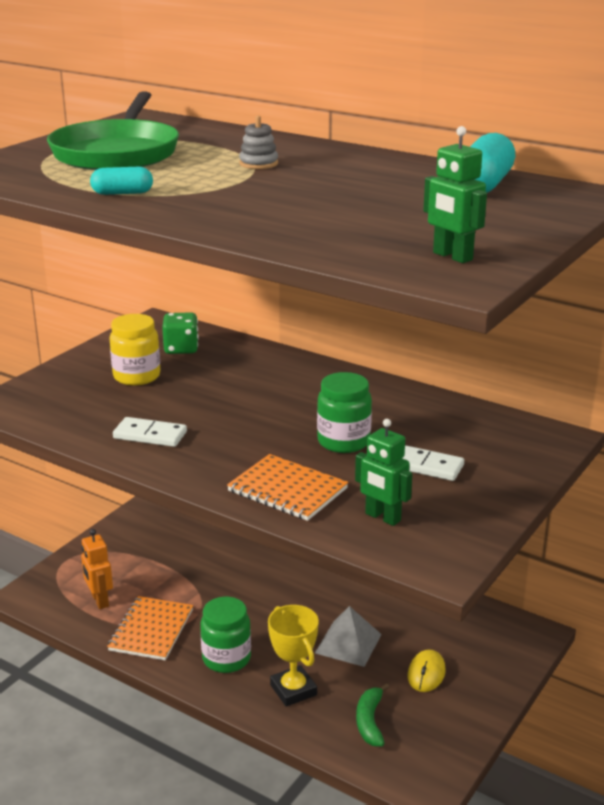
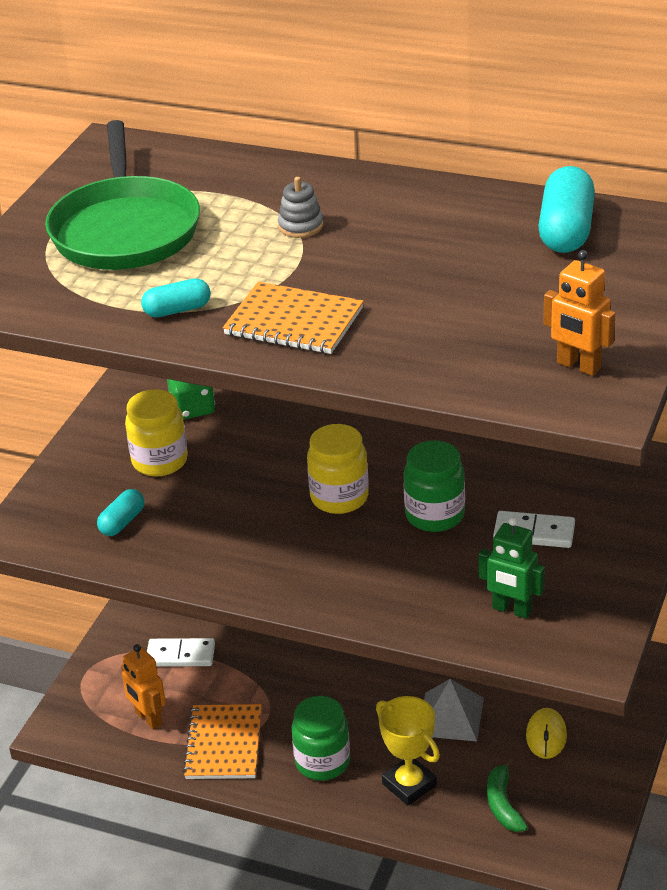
camera: 10 degrees left, 10 degrees up
white domino [113,417,187,447] -> white domino moved to [147,638,215,667]
orange notebook [227,454,348,521] -> orange notebook moved to [223,282,364,354]
green robot [423,126,487,263] -> orange robot [543,250,616,376]
none -> turquoise capsule [97,489,145,536]
none -> yellow jar [307,424,369,514]

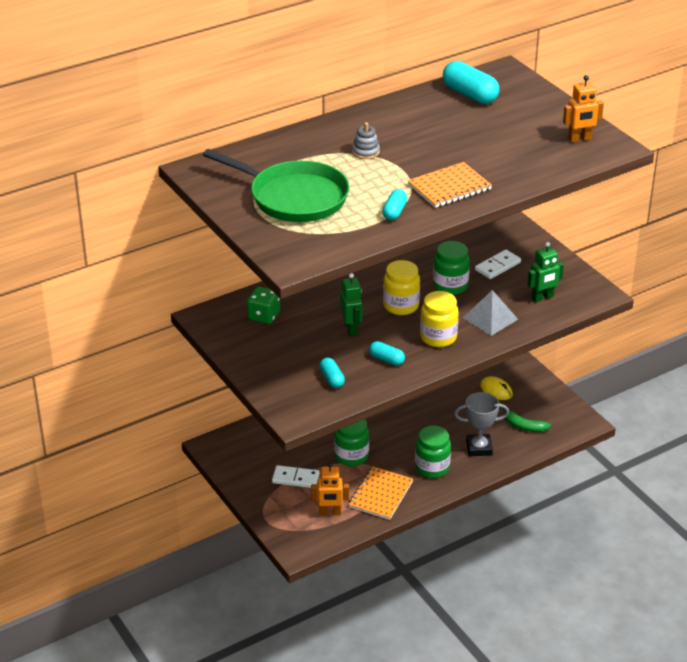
camera: 55 degrees left, 0 degrees up
yellow jar [125,389,188,477] -> yellow jar moved to [420,291,459,347]
white domino [147,638,215,667] -> white domino turned 60 degrees clockwise [272,465,320,488]
orange notebook [183,704,262,779] -> orange notebook turned 75 degrees clockwise [348,466,413,520]
yellow trophy [376,696,440,805] -> grey trophy [454,392,509,456]
grey pyramid [424,679,484,741] -> grey pyramid moved to [463,290,518,336]
none -> green jar [334,419,369,466]
none -> green robot [340,273,362,337]
none -> turquoise capsule [369,341,405,366]

